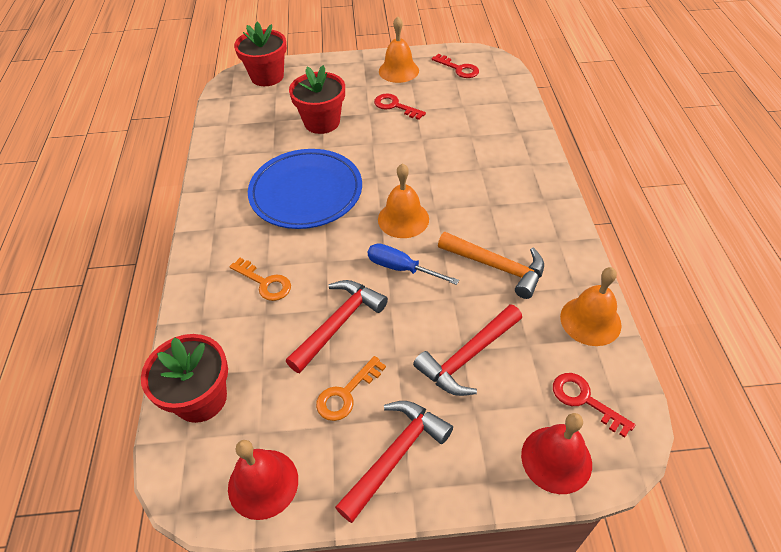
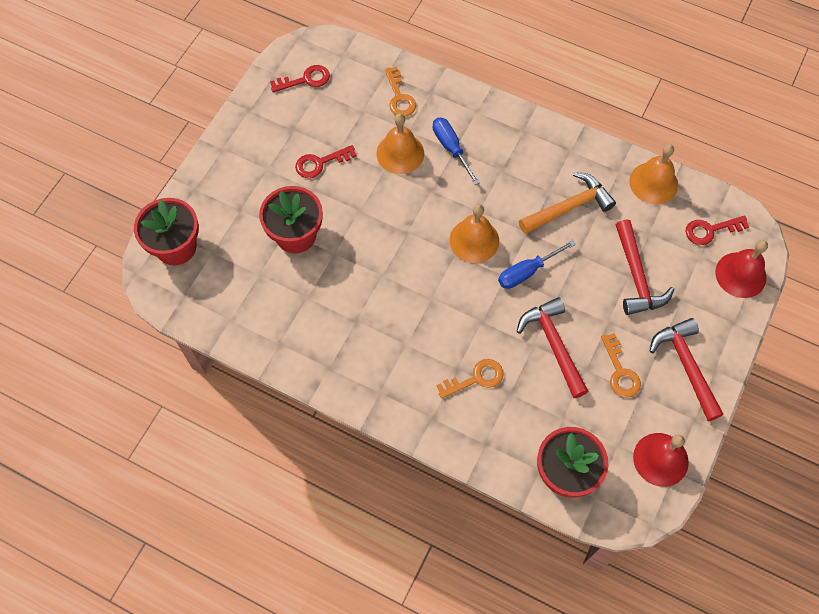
camera: 60 degrees left, 15 degrees up
blue plate [248,149,362,229] -> none
orange bell [379,16,419,83] -> orange bell moved to [377,113,424,174]
none -> orange key [385,67,416,117]
none -> blue screwdriver [433,117,480,185]

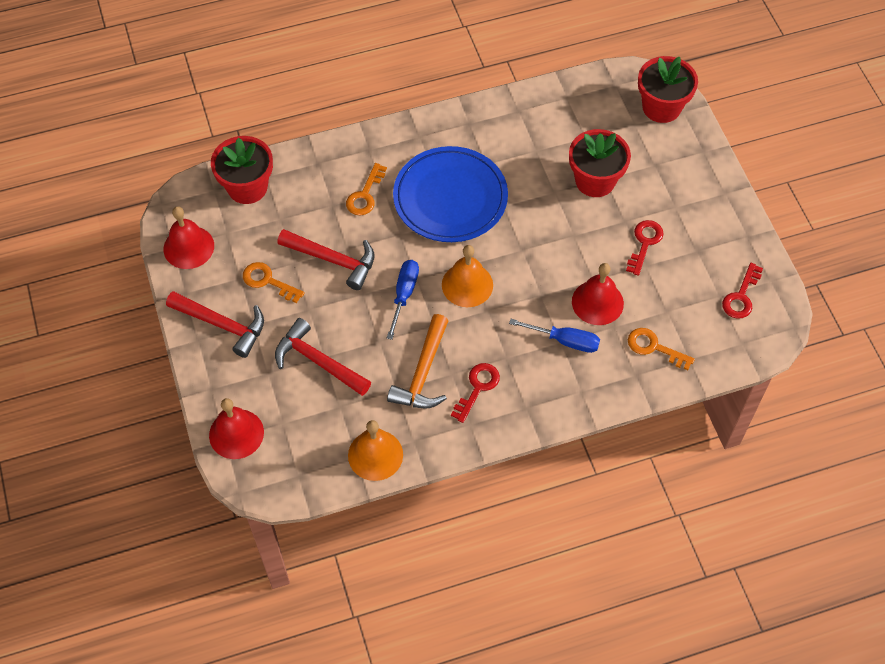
camera: 135 degrees right, 5 degrees down
orange bell [377,113,424,174] -> red bell [572,263,624,325]
red key [686,215,749,245] -> red key moved to [451,363,500,423]
none -> blue plate [393,146,508,242]

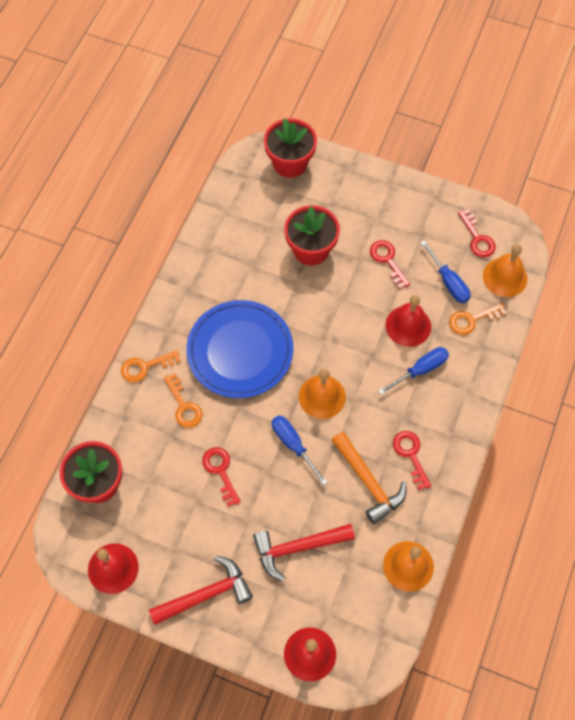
camera: 50 degrees left, 5 degrees up
orange key [243,262,305,303] -> orange key moved to [121,350,181,382]
red hammer [277,229,374,290] -> red key [202,447,240,507]
none -> blue screwdriver [421,240,470,303]
none -> orange bell [483,244,527,297]

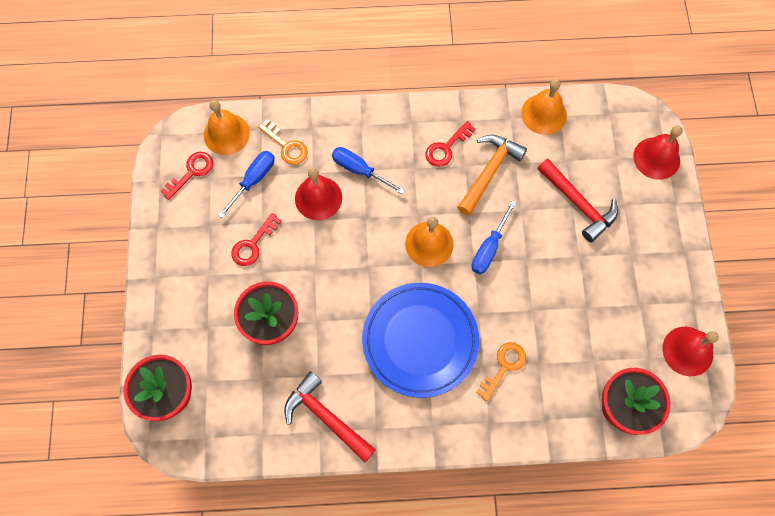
camera: 115 degrees left, 5 degrees up
orange key [121,350,181,382] -> none
red hammer [149,556,253,625] -> red hammer moved to [284,371,376,463]
red key [202,447,240,507] -> none

